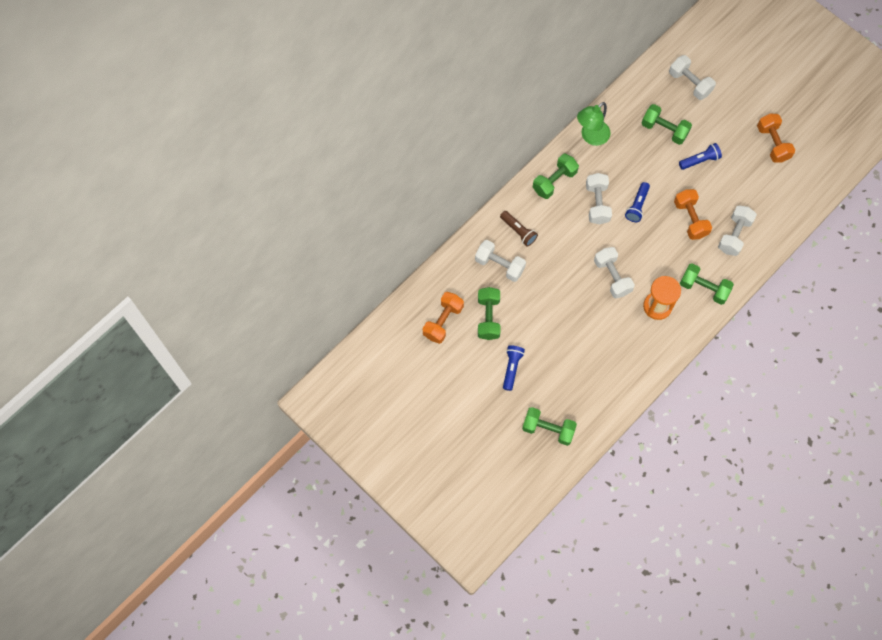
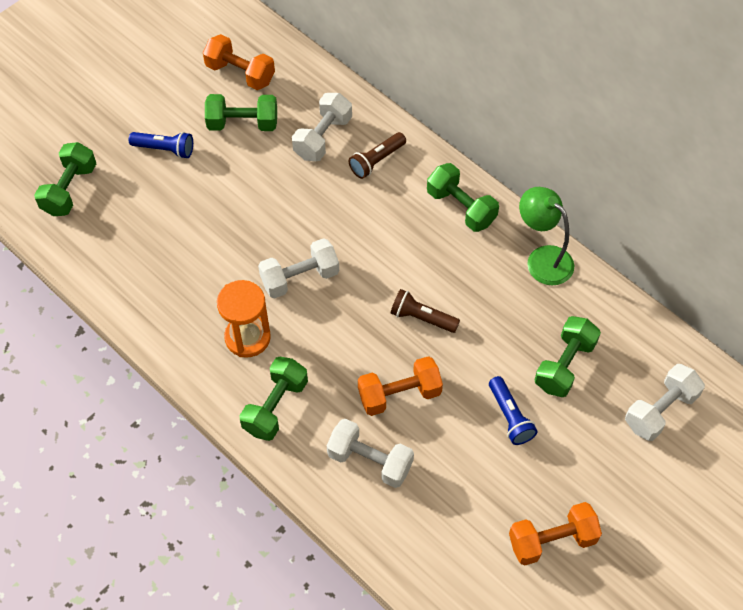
camera: 90 degrees right, 10 degrees down
white dumbbell [586,173,612,225] -> none
blue flashlight [625,182,650,222] -> brown flashlight [391,289,460,333]

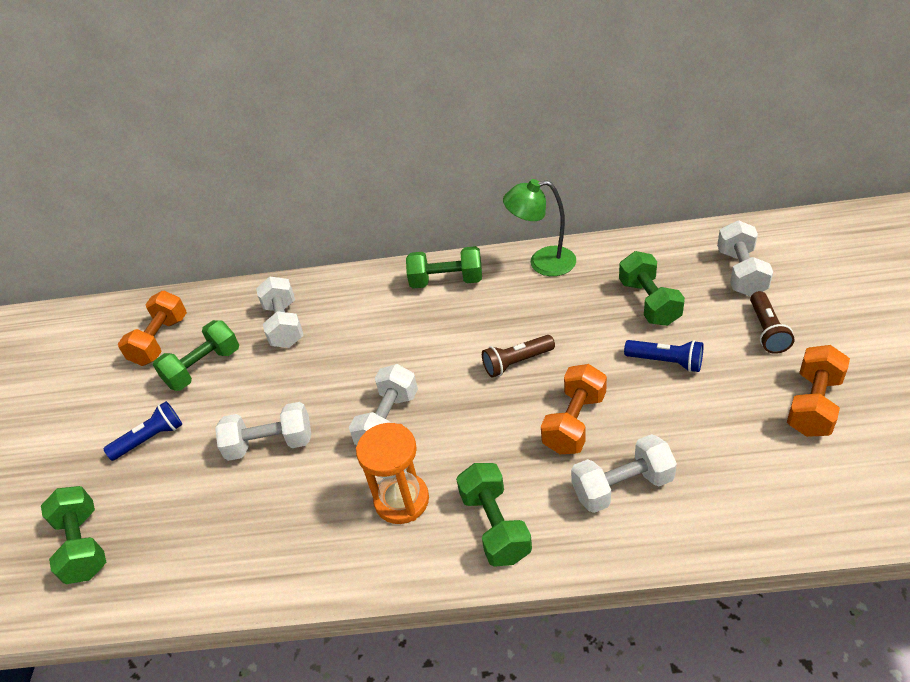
camera: 40 degrees left, 15 degrees down
orange dumbbell [203,34,275,90] -> orange dumbbell turned 60 degrees counterclockwise [118,291,187,366]
brown flashlight [349,132,406,179] -> brown flashlight moved to [750,291,794,354]
none -> white dumbbell [215,402,311,461]

